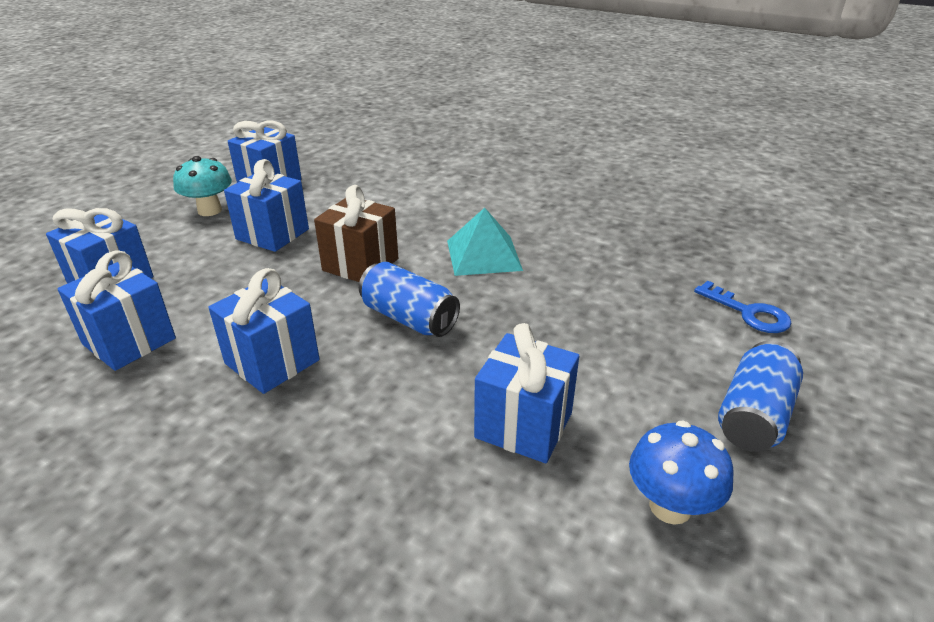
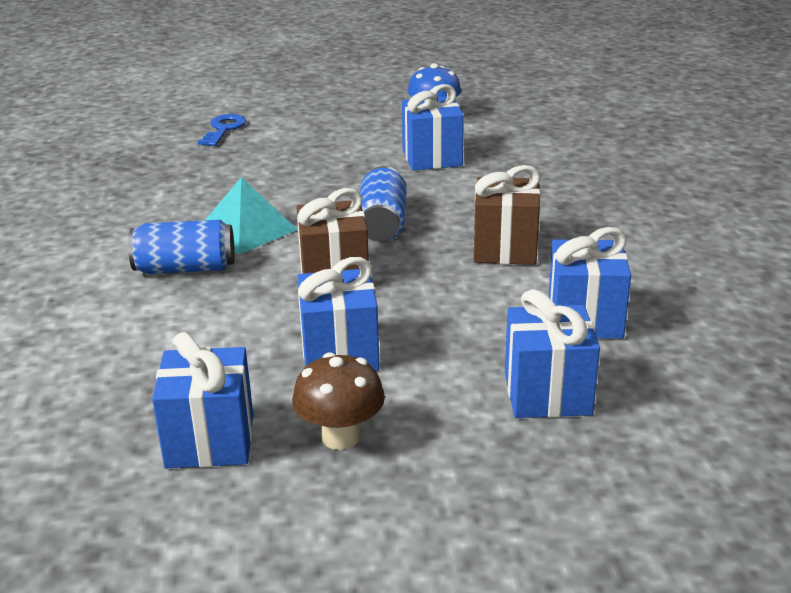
camera: 125 degrees left, 5 degrees down
turquoise mushroom [173,156,232,216] -> brown mushroom [292,352,385,450]
blue gift [208,268,320,394] -> brown gift [474,165,541,265]
blue can [718,341,803,452] -> blue can moved to [128,220,235,274]

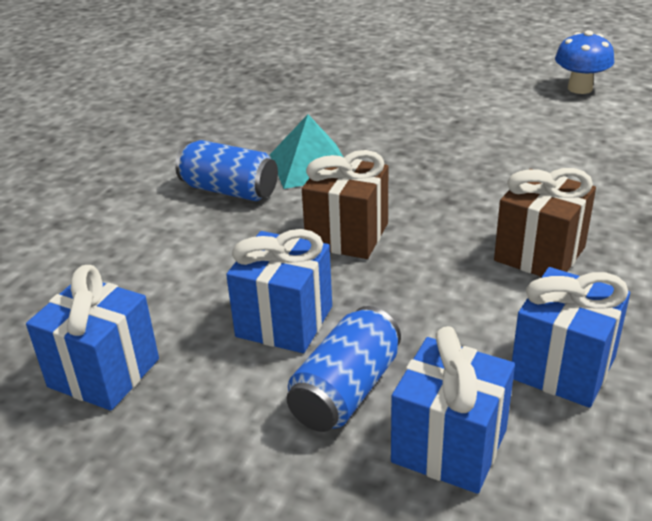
camera: 30 degrees right, 5 degrees up
blue key [198,114,246,146] -> none
brown mushroom [292,352,385,450] -> none
blue can [360,166,407,241] -> blue can moved to [287,306,401,432]
blue gift [402,84,464,170] -> none

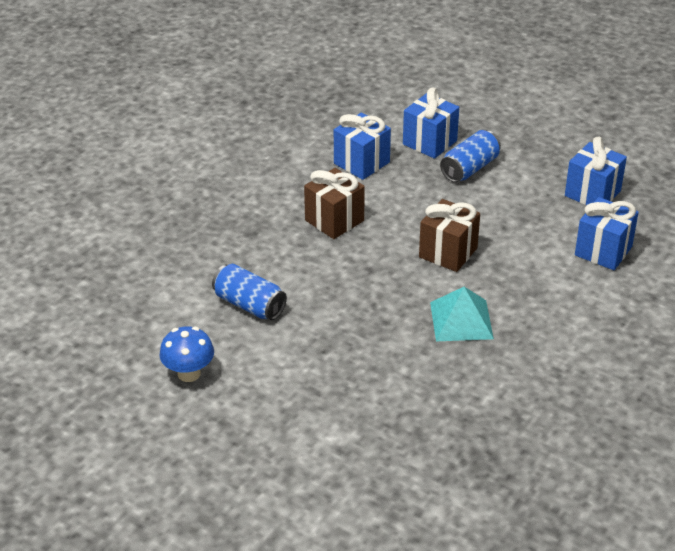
camera: 170 degrees left, 5 degrees up
blue can [175,140,278,201] -> blue can moved to [212,264,287,320]
blue gift [226,229,332,353] -> blue gift moved to [575,197,639,270]

